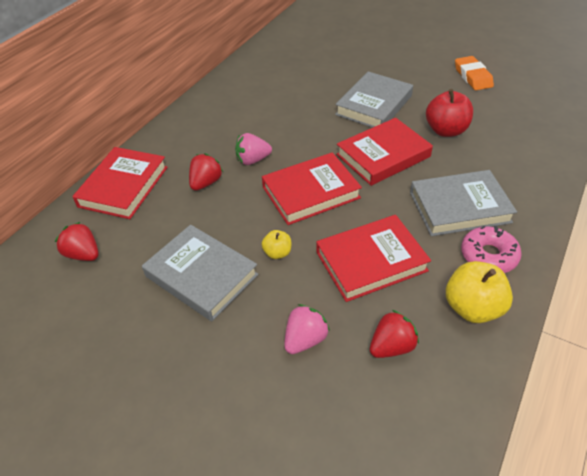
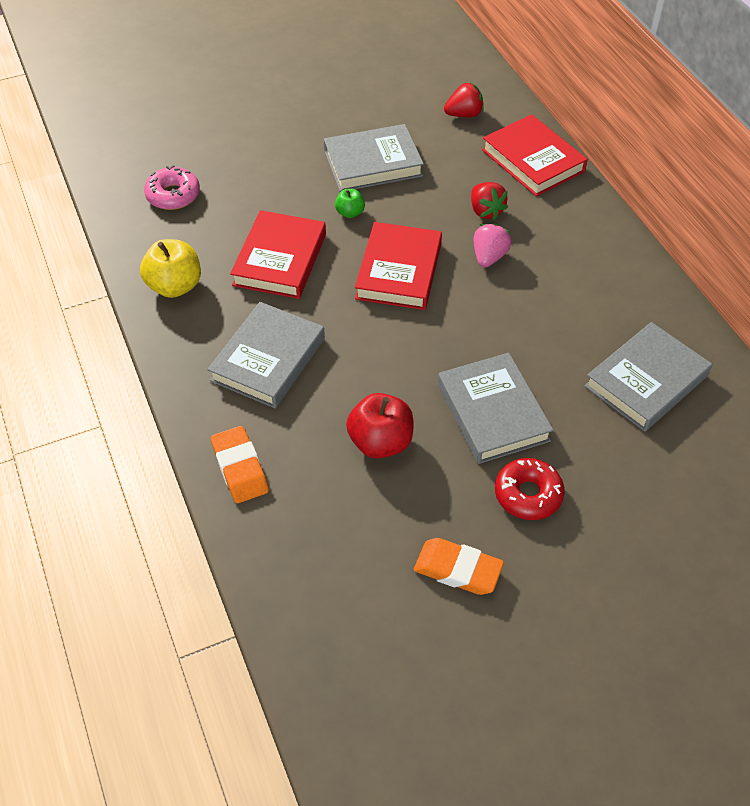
camera: 125 degrees right, 5 degrees up
yellow apple [262,230,291,259] -> green apple [335,189,365,218]
pink strawberry [284,304,330,354] -> none
red book [336,118,433,186] -> none
red strawberry [370,310,419,358] -> none
pink donut [461,226,522,273] -> pink donut moved to [144,165,200,210]
none -> orange eraser [211,426,269,503]
none -> red donut [495,458,565,520]
none -> grey book [585,322,712,432]

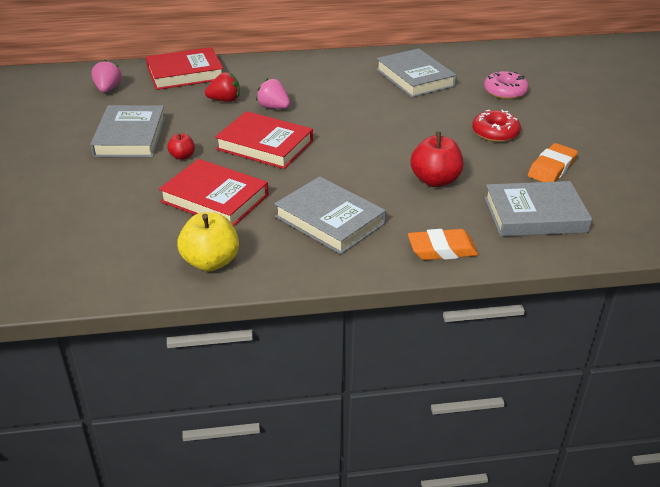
camera: 75 degrees left, 15 degrees down
pink donut [144,165,200,210] -> pink donut moved to [484,70,529,100]
green apple [335,189,365,218] -> red apple [167,133,195,160]
grey book [438,353,554,464] -> grey book moved to [484,181,592,237]
red strawberry [444,83,484,117] -> pink strawberry [91,59,122,93]

